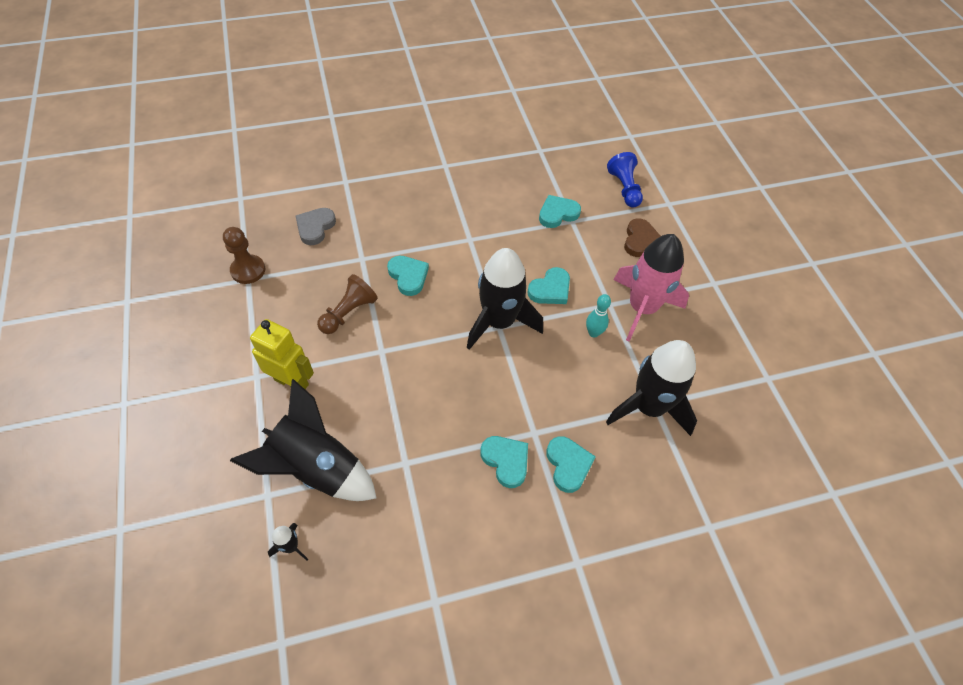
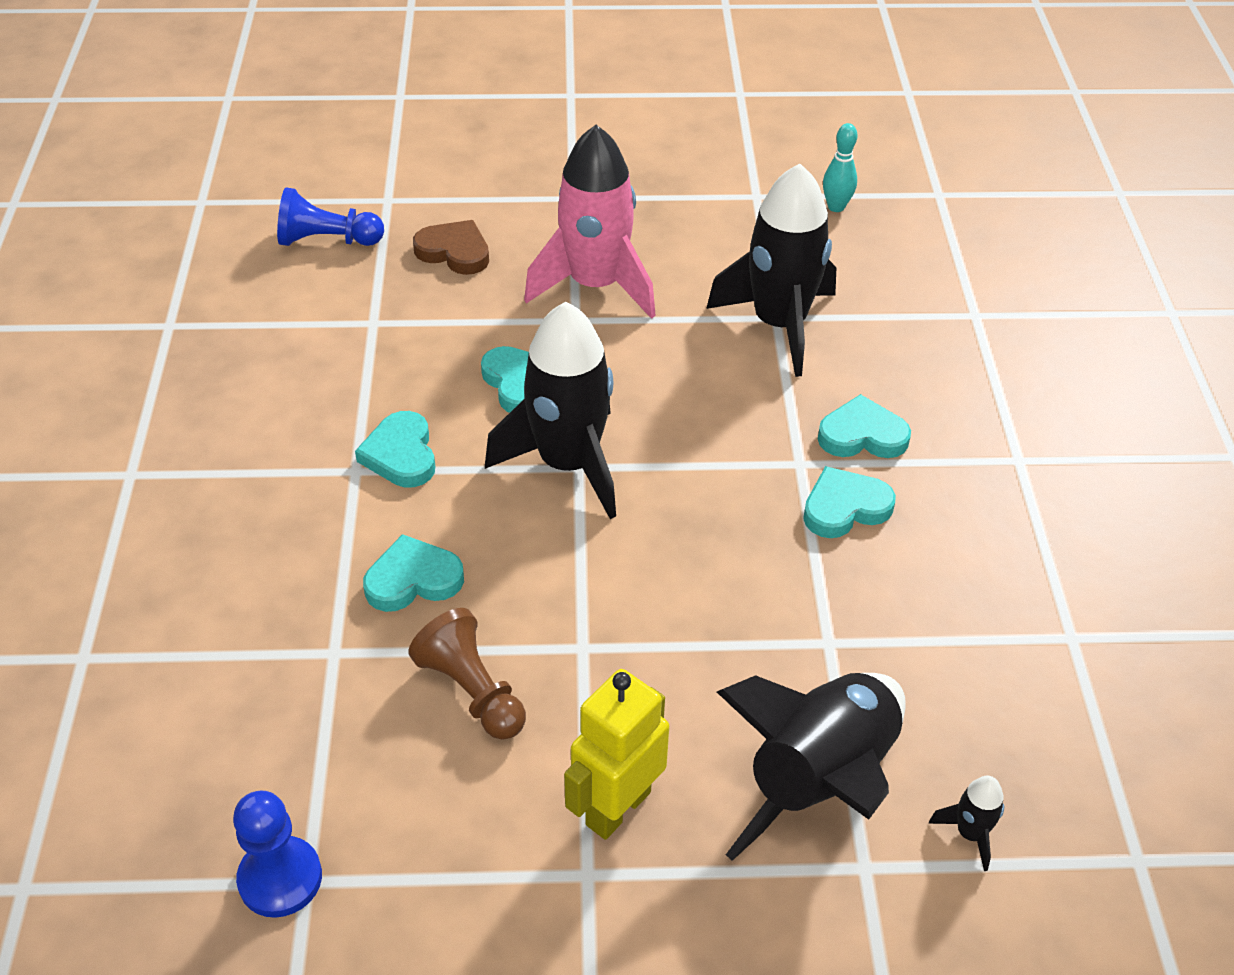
camera: 75 degrees left, 10 degrees down
brown pawn [223,227,265,284] -> blue pawn [233,791,322,918]
grey heart [296,208,336,245] -> none
turquoise heart [539,195,581,228] -> turquoise heart moved to [355,411,435,487]
turquoise bowling pin [586,294,611,338] -> turquoise bowling pin moved to [823,123,857,212]

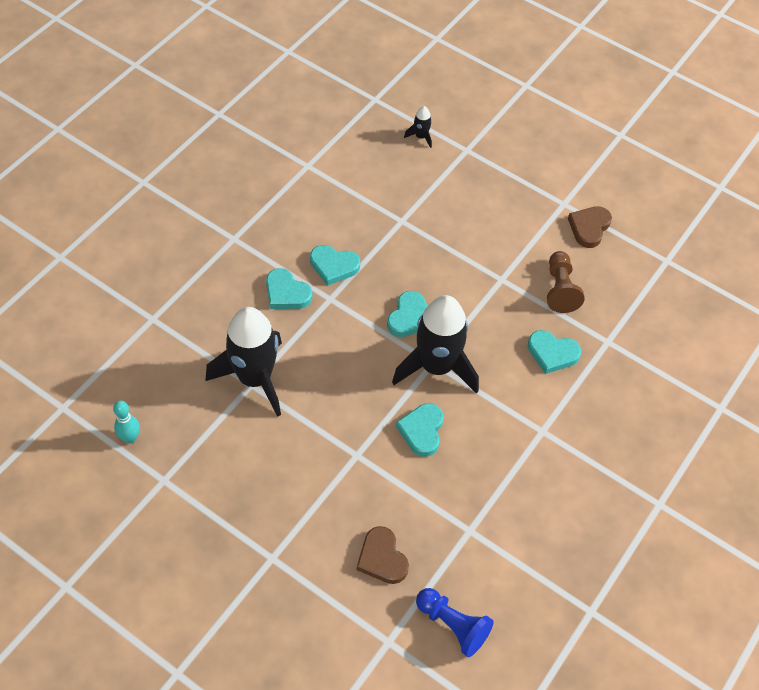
camera: 145 degrees left, 10 degrees up
blue pawn [233,791,322,918] -> none
turquoise heart [355,411,435,487] -> turquoise heart moved to [387,291,427,337]
pink rocket [524,125,656,319] -> none
yellow robot [564,669,669,840] -> none
black rocket [717,673,906,861] -> none
none -> brown heart [568,206,612,248]

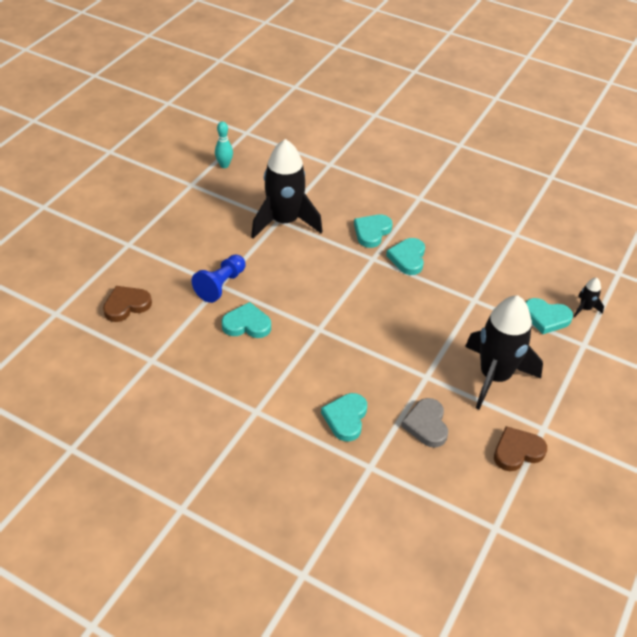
camera: 85 degrees right, 10 degrees down
turquoise heart [387,291,427,337] -> turquoise heart moved to [526,298,573,334]
black rocket [392,295,479,394] -> black rocket moved to [465,295,543,410]
blue pawn [416,588,493,657] -> blue pawn moved to [192,254,246,303]
brown pawn [547,251,585,313] -> grey heart [401,398,448,448]
brown heart [568,206,612,248] -> brown heart turned 45 degrees counterclockwise [494,426,547,471]

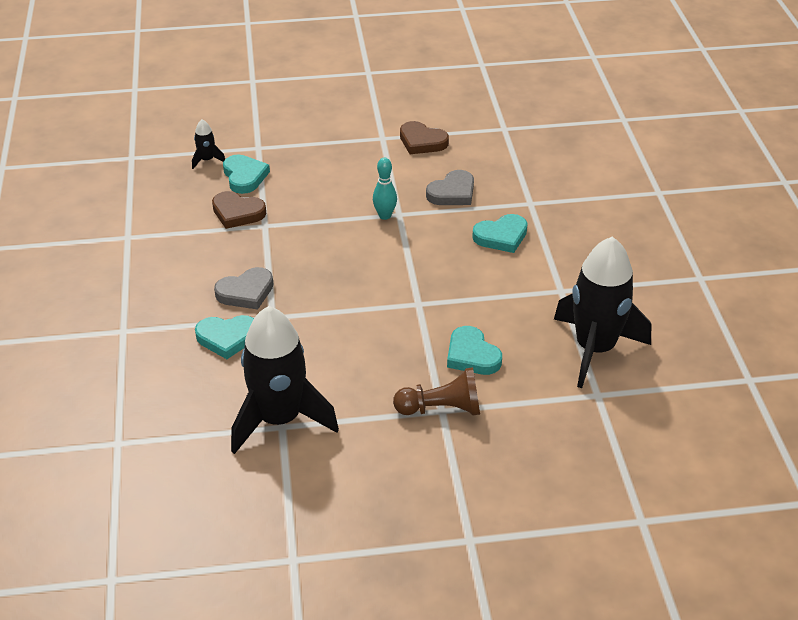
camera: 125 degrees left, 5 degrees down
brown heart [103,286,152,322] -> brown heart moved to [212,191,266,229]
blue pawn [192,254,246,303] -> brown pawn [393,367,480,415]
turquoise bowling pin [215,121,233,168] -> turquoise bowling pin moved to [373,157,397,220]
turquoise heart [386,238,425,275] -> grey heart [214,267,273,310]
black rocket [465,295,543,410] -> black rocket moved to [554,236,651,388]

